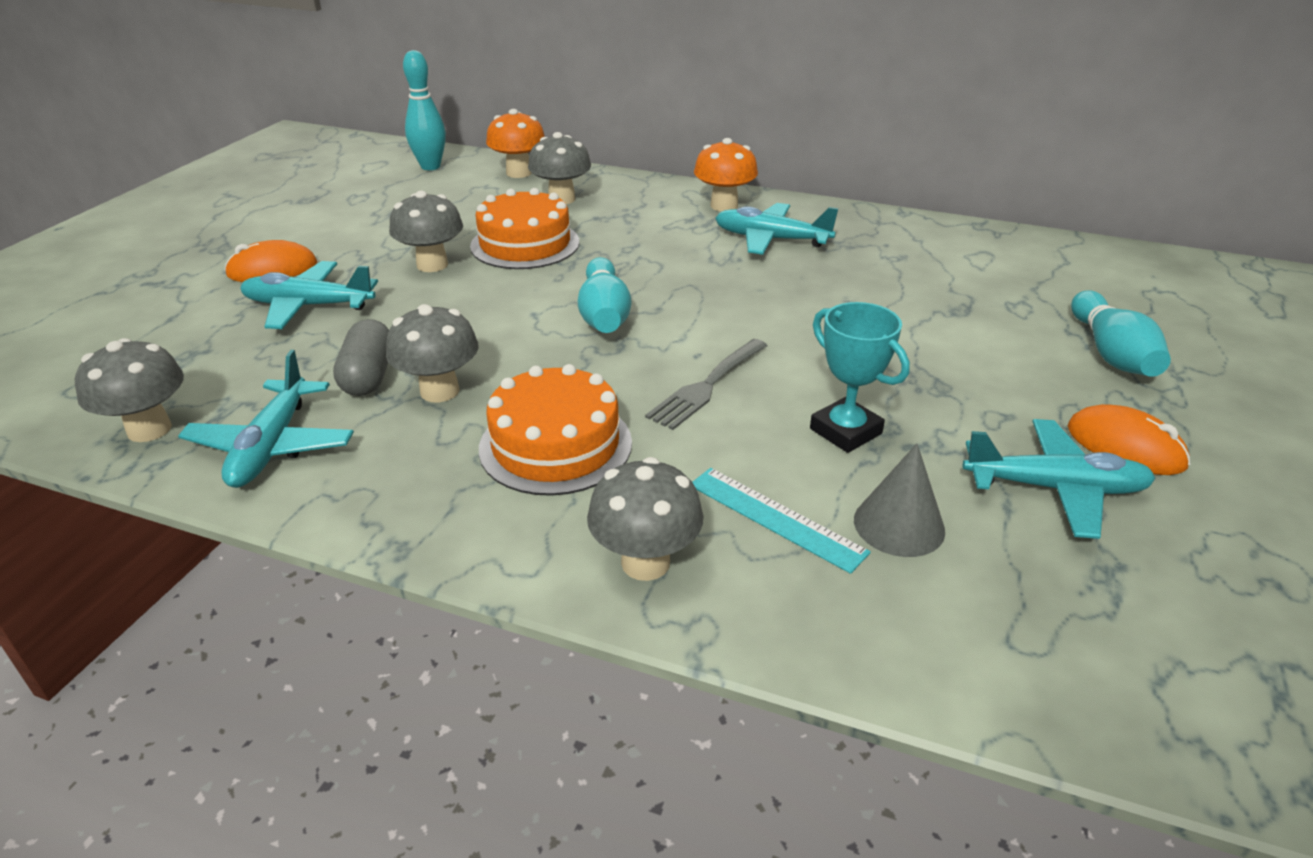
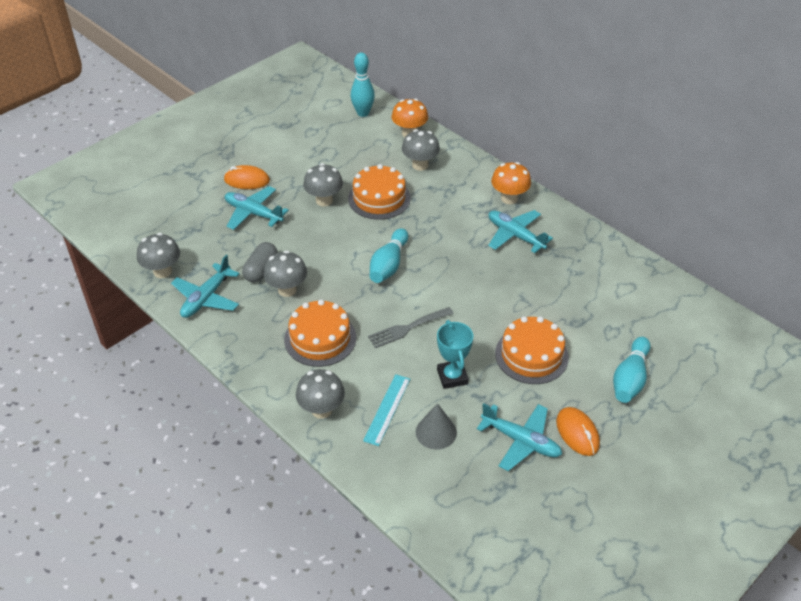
camera: 25 degrees right, 10 degrees up
turquoise ruler [692,468,871,574] -> turquoise ruler turned 45 degrees clockwise [363,374,410,446]
none -> orange cake [495,316,569,384]

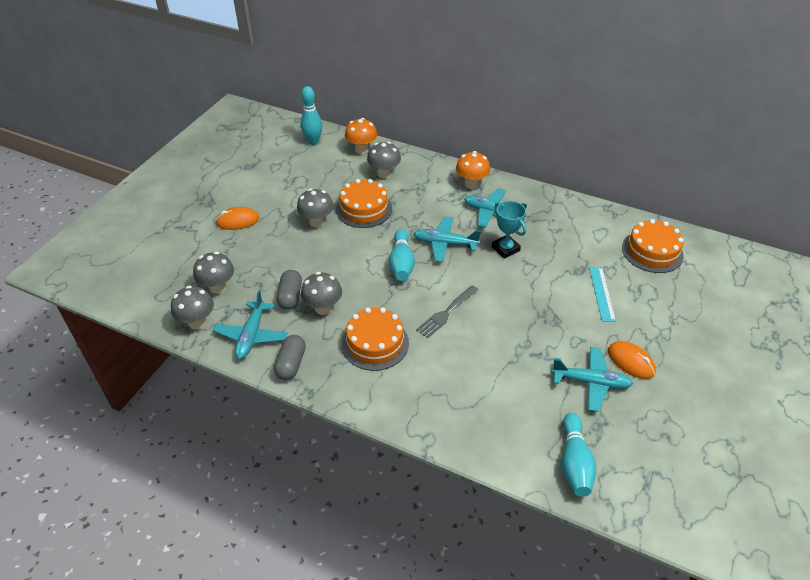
camera: 20 degrees left, 0 degrees up
turquoise plane [225,186,289,230] -> turquoise plane moved to [414,217,481,262]
grey mushroom [296,369,345,419] -> grey mushroom moved to [193,252,234,294]
turquoise ruler [363,374,410,446] -> turquoise ruler moved to [589,267,616,322]
grey cone [416,403,457,450] -> none
turquoise trophy [437,320,473,389] -> turquoise trophy moved to [492,201,526,259]
orange cake [495,316,569,384] -> orange cake moved to [622,219,684,273]
turquoise bowling pin [613,337,651,403] -> turquoise bowling pin moved to [562,413,596,497]
none -> grey capsule [274,335,306,380]

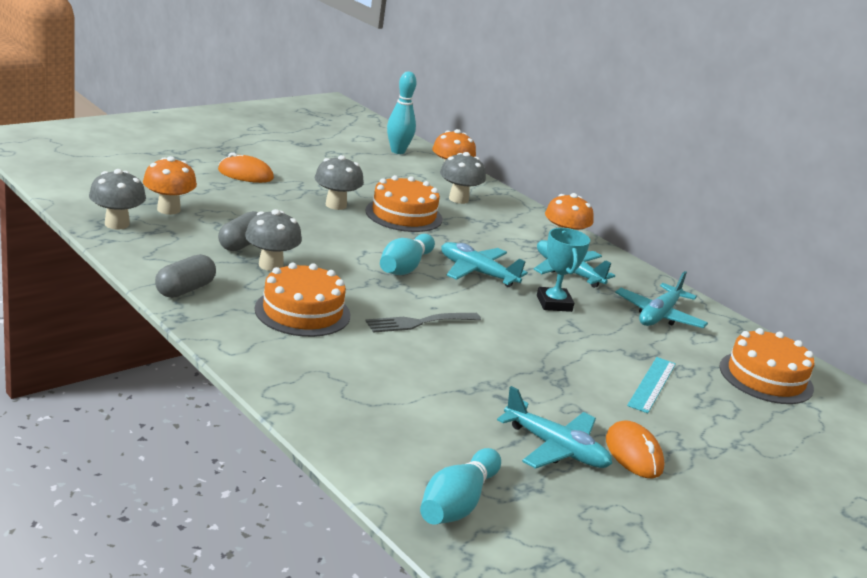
camera: 20 degrees right, 20 degrees down
grey mushroom [193,252,234,294] -> orange mushroom [143,156,197,215]
turquoise plane [213,290,287,359] -> turquoise plane moved to [615,271,708,328]

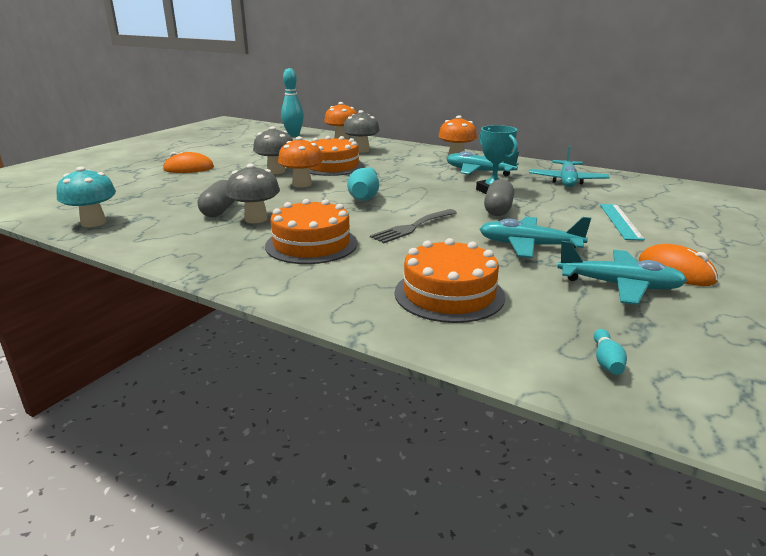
camera: 15 degrees left, 0 degrees up
grey mushroom [89,169,146,230] -> turquoise mushroom [56,167,116,227]
orange mushroom [143,156,197,215] -> orange mushroom moved to [278,136,323,187]
grey capsule [155,254,216,298] -> grey capsule moved to [484,179,514,216]
turquoise bowling pin [420,448,501,524] -> turquoise bowling pin [594,329,627,375], size x0.49
turquoise plane [441,242,528,287] -> turquoise plane moved to [479,217,591,258]
orange cake [720,328,815,404] -> orange cake moved to [395,238,505,323]

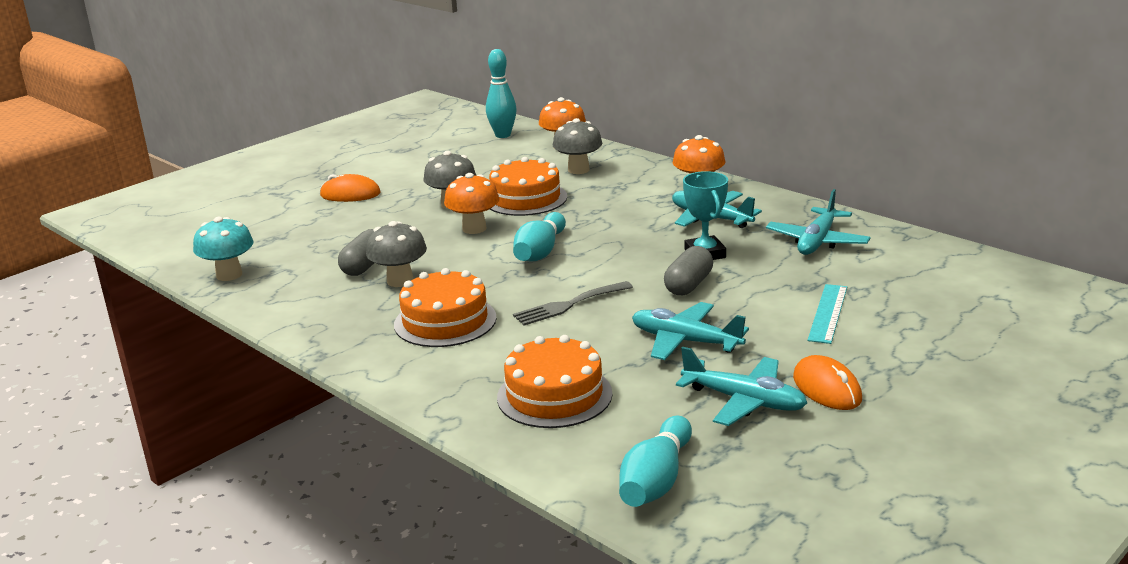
camera: 15 degrees right, 0 degrees up
turquoise bowling pin [594,329,627,375] -> turquoise bowling pin [619,416,692,507], size x2.04

